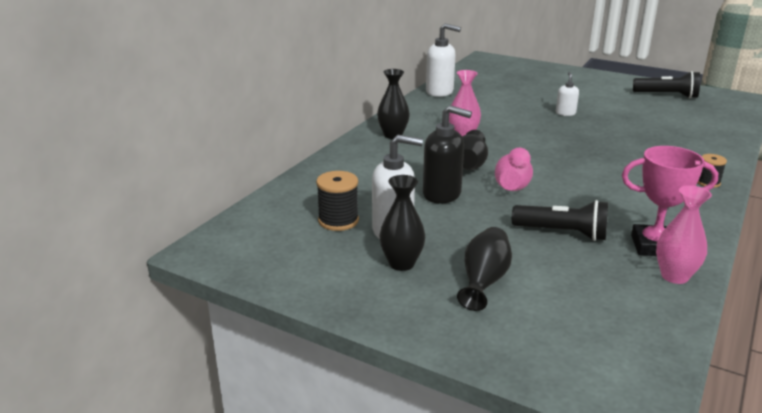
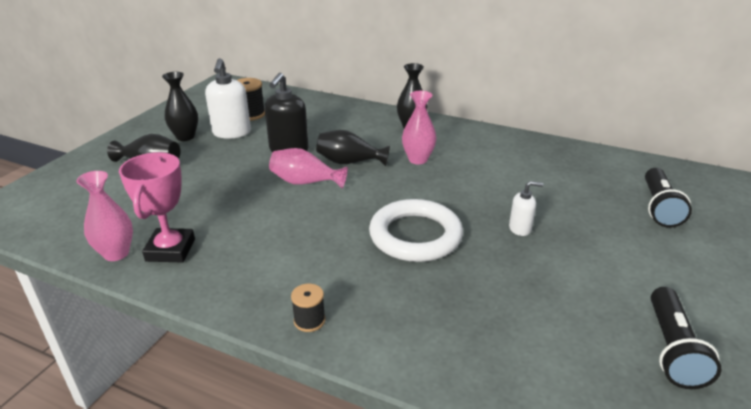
camera: 85 degrees right, 5 degrees up
white soap dispenser [426,23,461,97] -> none
black flashlight [512,200,608,241] -> black flashlight moved to [645,168,692,228]
none -> white ring [369,199,463,262]

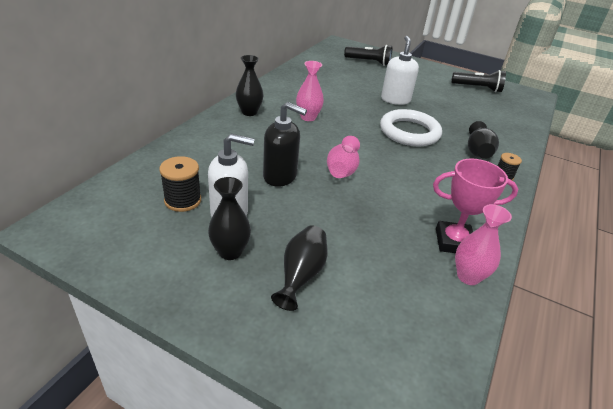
camera: 90 degrees left, 5 degrees up
black vase [316,130,390,166] -> black vase moved to [468,121,499,159]
white soap dispenser [509,181,543,236] -> white soap dispenser [381,36,419,105], size x1.82

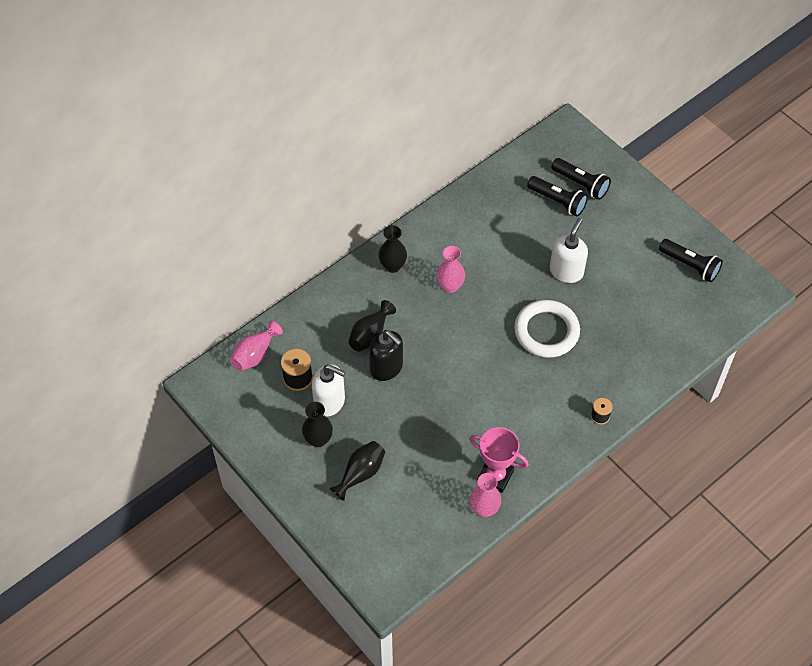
camera: 25 degrees right, 20 degrees up
pink vase [327,136,360,178] -> pink vase moved to [230,320,283,371]
black vase [468,121,499,159] -> black vase moved to [349,300,396,352]
none -> black flashlight [527,176,588,216]

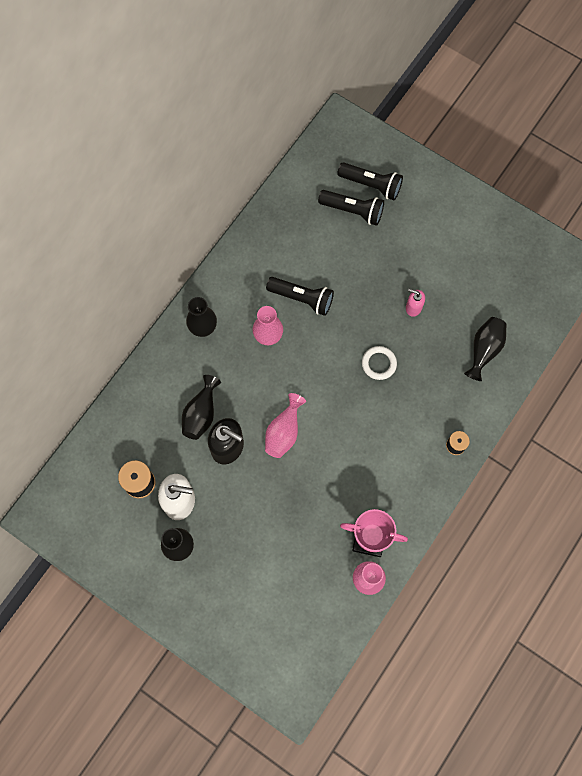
camera: 15 degrees left, 15 degrees up
pink vase [230,320,283,371] -> pink vase moved to [265,393,306,458]
black vase [330,441,385,501] -> black vase moved to [464,317,507,381]
white ring [514,300,580,358] -> white ring [362,346,397,380], size x0.51
white soap dispenser [550,218,588,283] -> none
black flashlight [659,239,723,282] -> black flashlight moved to [266,277,334,316]
none -> pink soap dispenser [406,289,425,317]

